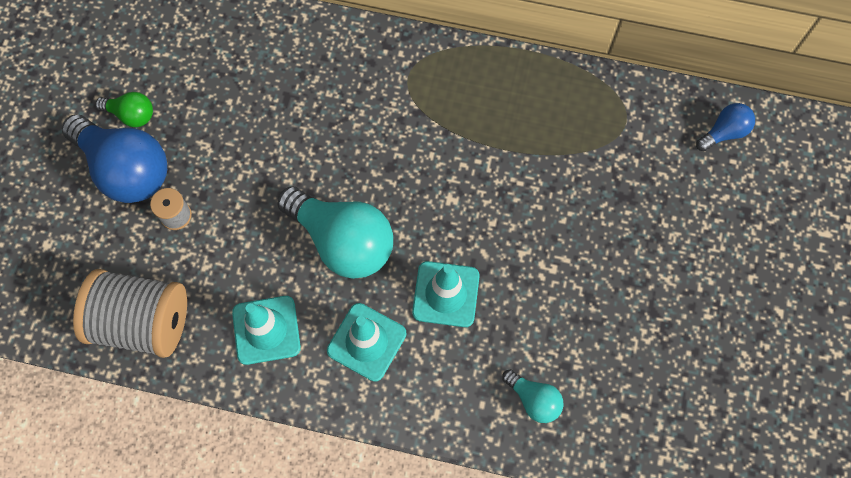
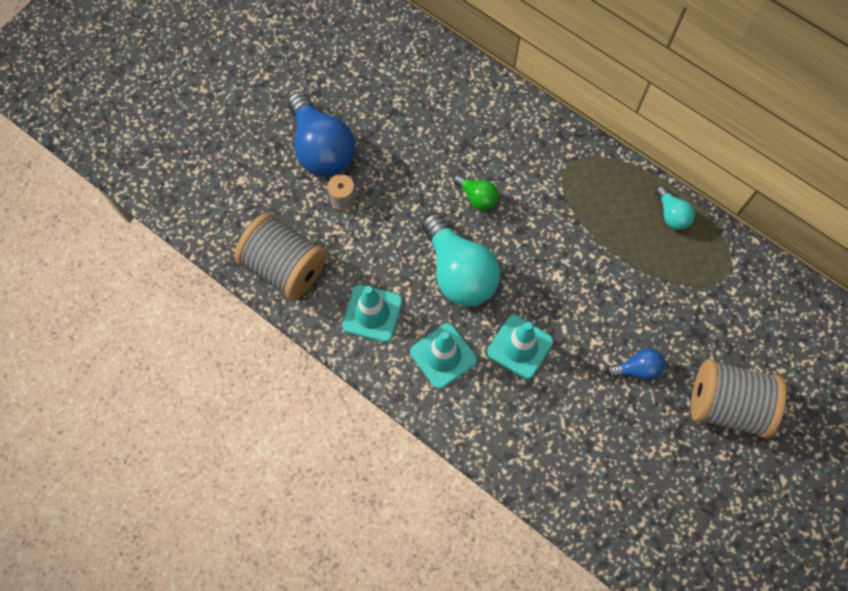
camera: 25 degrees right, 0 degrees up
green light bulb [95,92,153,127] -> green light bulb moved to [453,174,499,211]
turquoise light bulb [502,369,563,423] -> turquoise light bulb moved to [655,185,695,230]
blue light bulb [696,103,755,152] -> blue light bulb moved to [606,348,665,380]
none -> grey spool [691,359,786,439]

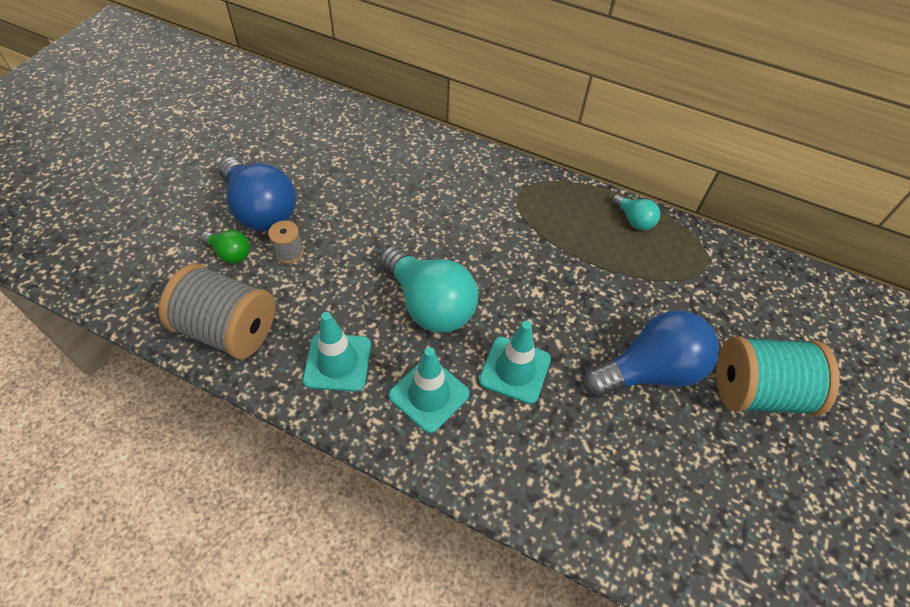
camera: 15 degrees left, 15 degrees down
green light bulb [453,174,499,211] -> green light bulb moved to [200,230,250,264]
blue light bulb [606,348,665,380] -> blue light bulb [584,310,719,398], size x2.04
grey spool [691,359,786,439] -> turquoise spool [717,336,840,416]

